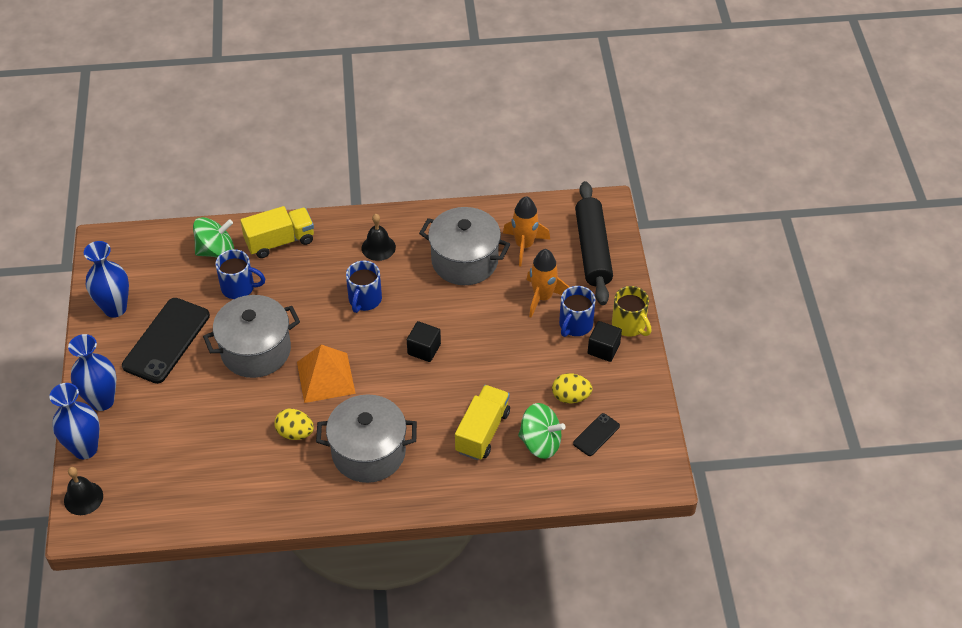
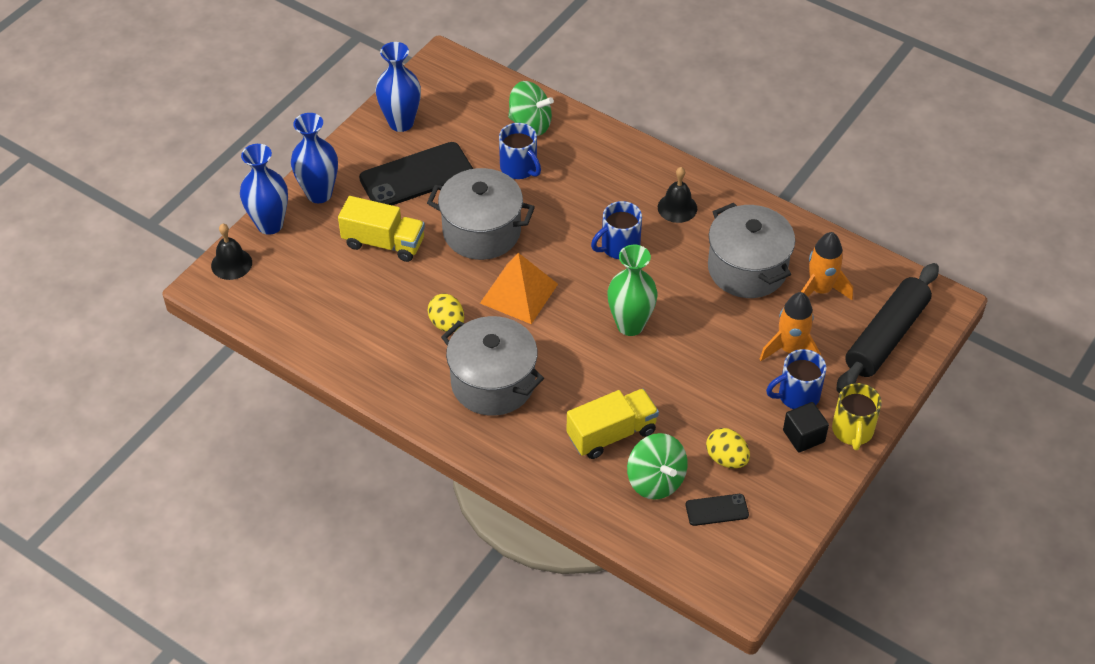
camera: 40 degrees right, 0 degrees up
yellow truck [240,206,314,258] -> yellow truck moved to [338,196,425,262]
black cube [407,321,441,362] -> green vase [608,245,657,336]

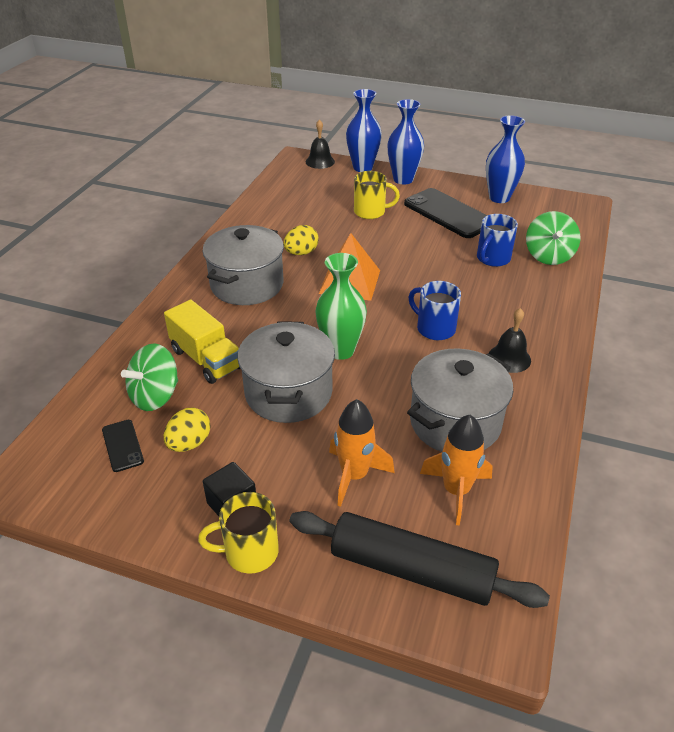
camera: 75 degrees right, 10 degrees down
yellow truck [338,196,425,262] -> yellow mug [354,171,400,219]
grey pot [427,168,535,260] -> grey pot moved to [238,322,335,423]
blue mug [766,349,827,409] -> none

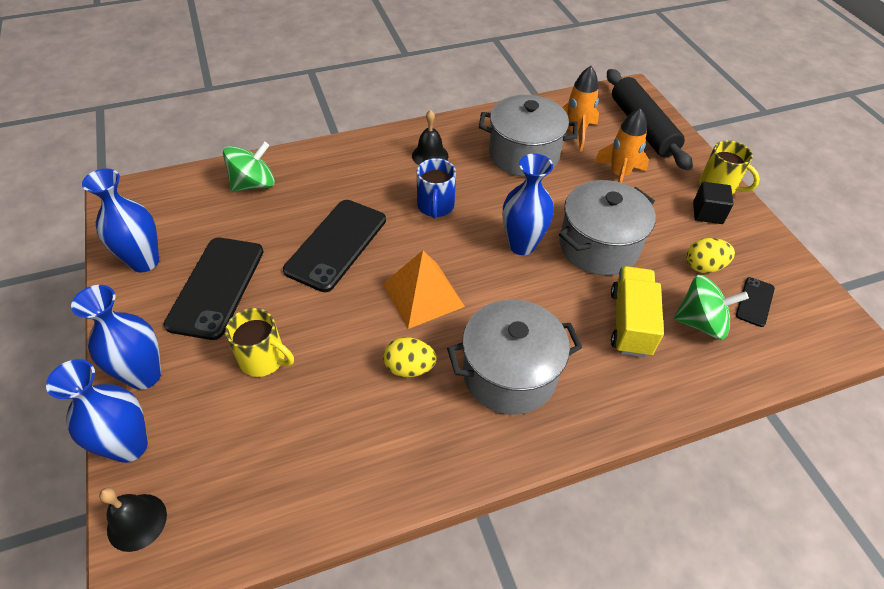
camera: 130 degrees left, 10 degrees up
green vase [316,253,367,360] -> blue vase [503,154,554,255]
yellow mug [354,171,400,219] -> yellow mug turned 150 degrees clockwise [225,308,294,377]
blue mug [477,214,518,267] -> none
none -> black phone [283,200,386,292]

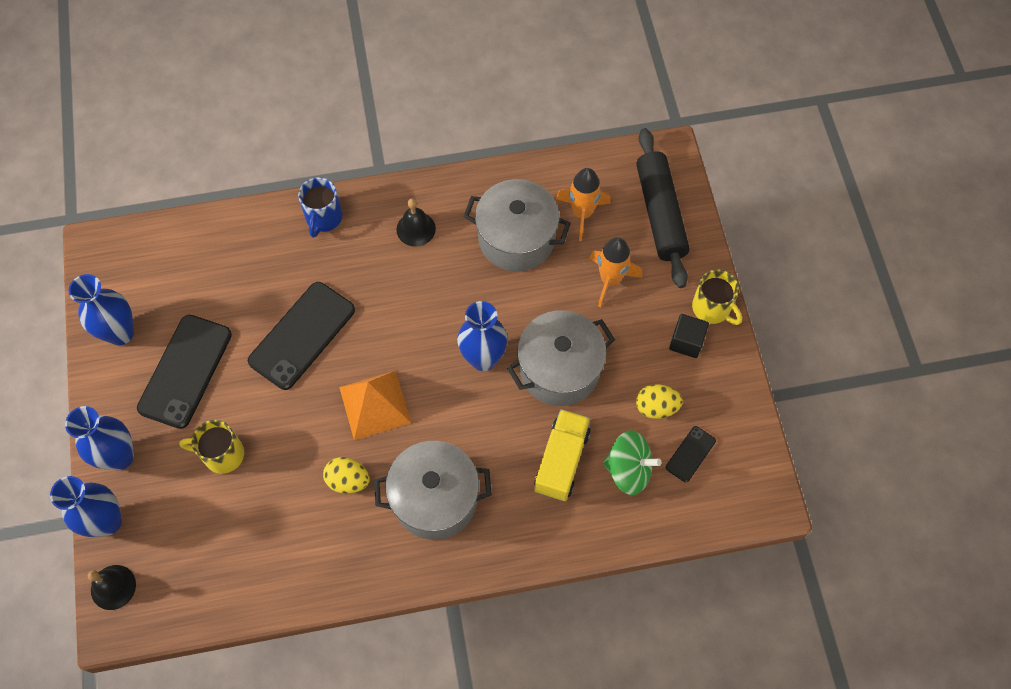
camera: 10 degrees right, 15 degrees up
green spinning top [223,142,275,192] -> none
yellow mug [225,308,294,377] -> yellow mug turned 150 degrees clockwise [179,420,244,474]
blue mug [417,158,456,219] -> blue mug moved to [298,177,343,238]

